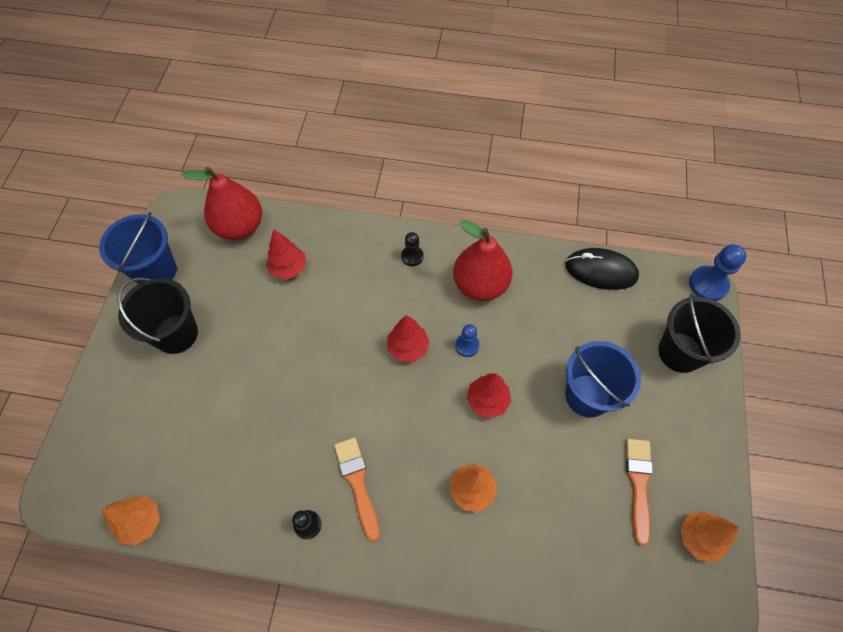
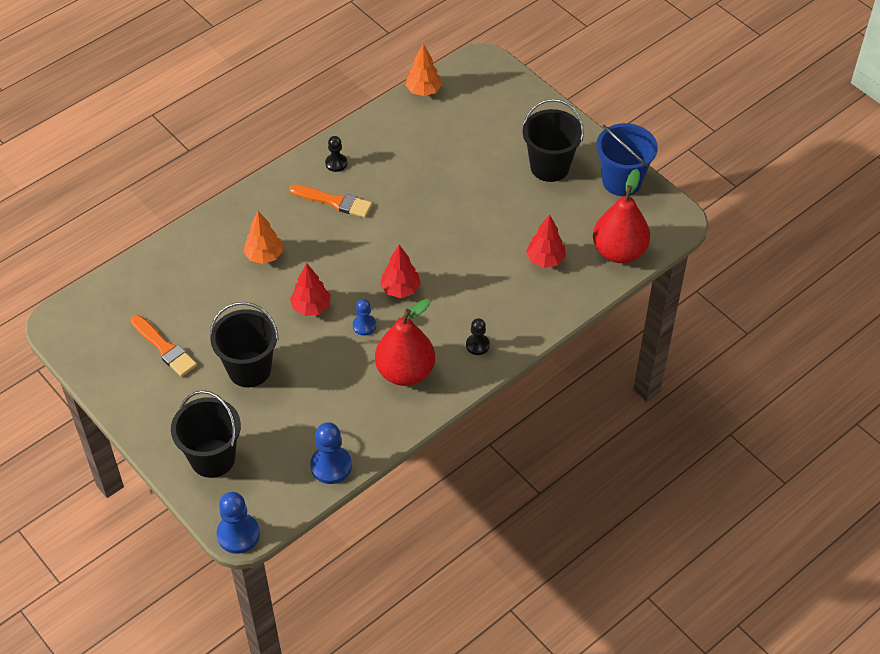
camera: 130 degrees right, 10 degrees down
black mouse [565,248,639,290] -> blue pawn [310,422,352,484]
blue bucket [565,341,641,418] -> black bucket [210,302,279,387]
orange tree [680,511,739,563] -> none

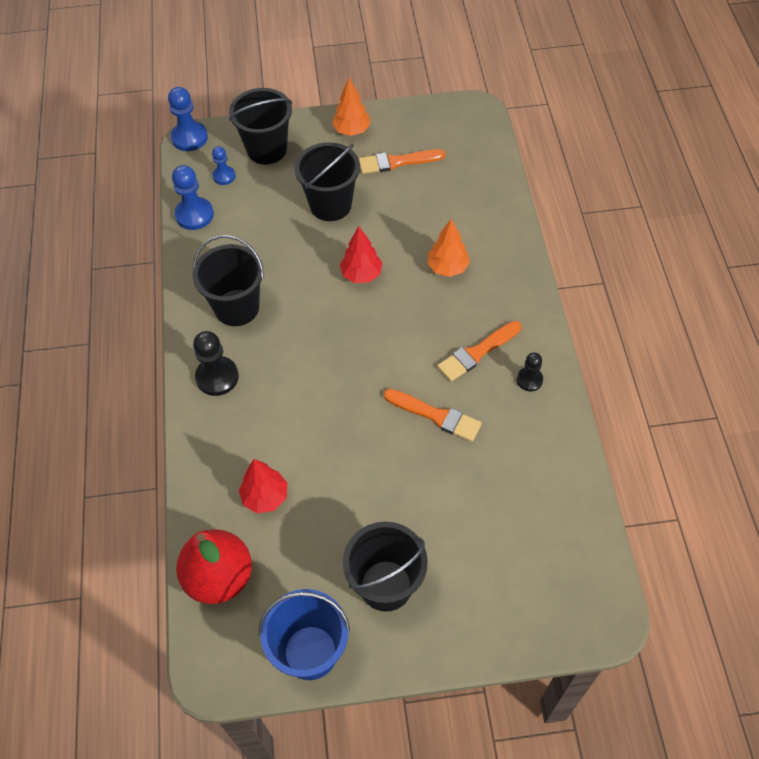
camera: 125 degrees right, 5 degrees up
blue pawn [353,299,376,336] -> blue pawn moved to [212,146,236,185]
red pear [375,299,435,386] -> black bucket [193,235,264,326]
red tree [380,245,421,298] -> none
orange tree [405,44,442,96] -> orange tree moved to [332,78,370,136]
black pawn [466,318,490,355] -> black pawn [193,331,239,396], size x1.64
none -> orange brush [384,389,482,442]

